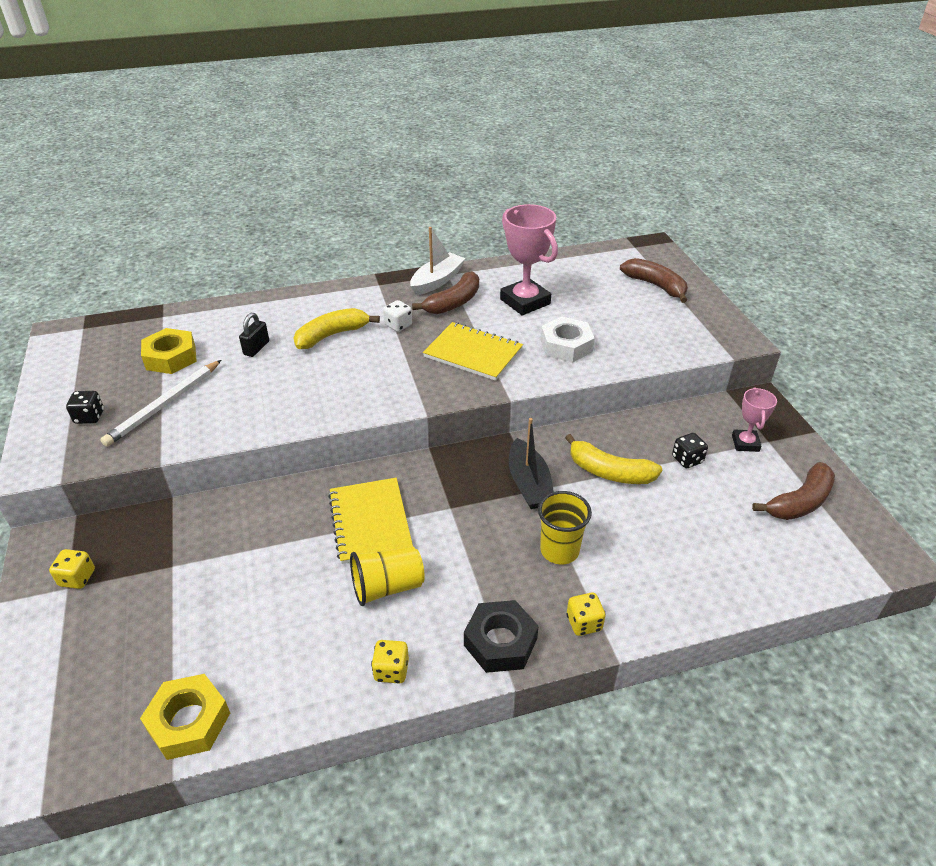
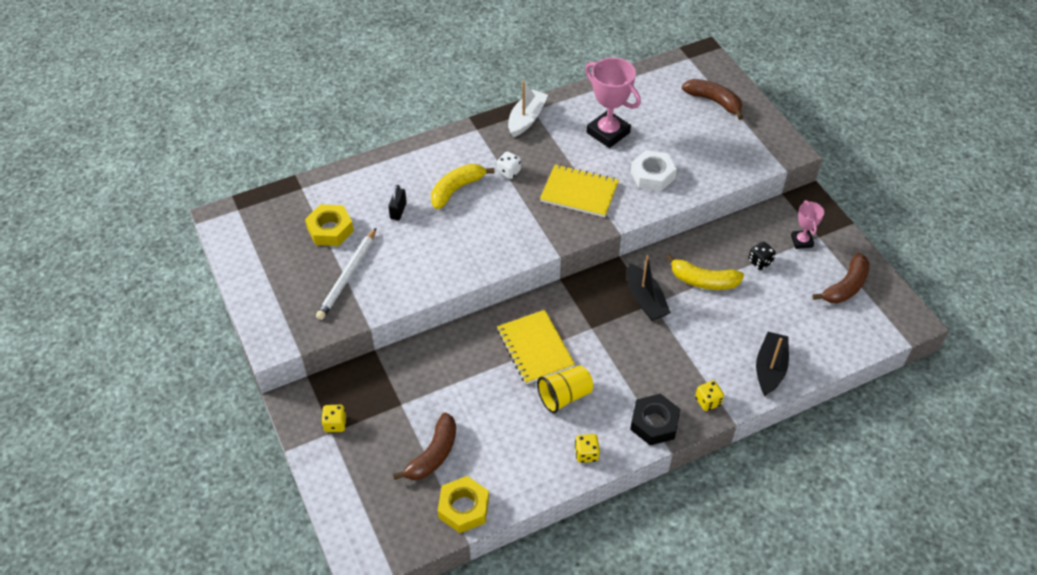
camera: 10 degrees left, 10 degrees up
black dice [66,391,104,424] -> none
brown banana [412,271,479,314] -> brown banana moved to [393,413,456,480]
yellow cup [538,491,592,564] -> none
none -> black boat [756,332,789,396]

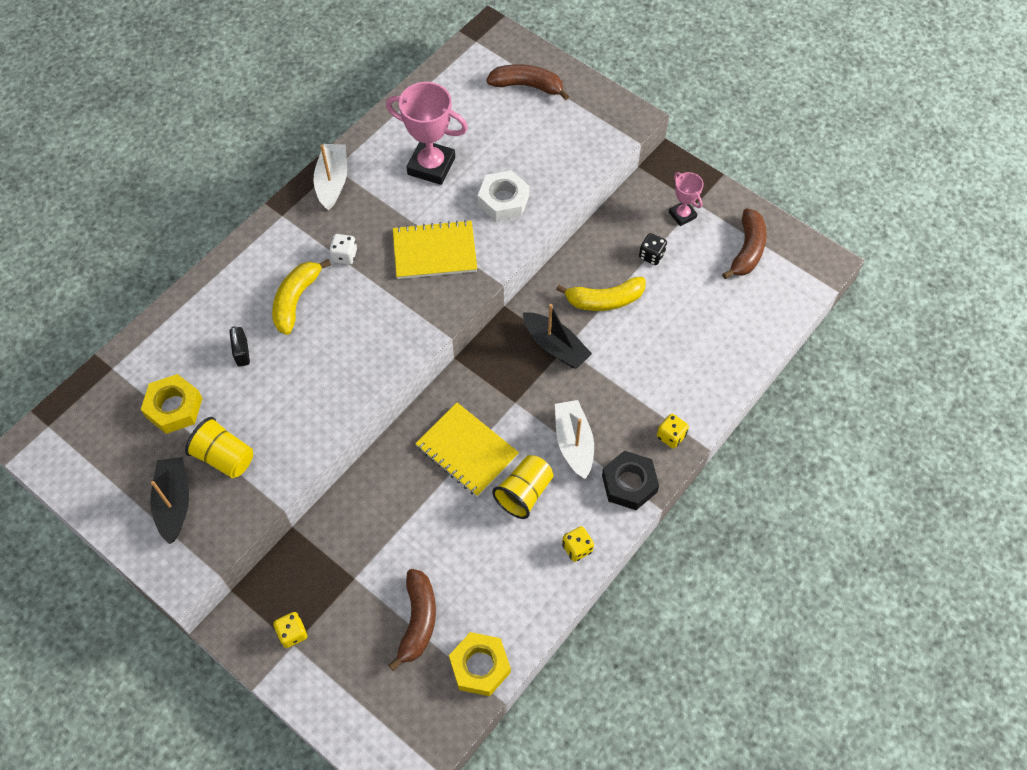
camera: 25 degrees left, 10 degrees up
white pencil [316,228,376,320] -> yellow cup [185,417,253,478]
black boat [756,332,789,396] -> black boat moved to [150,457,189,544]
none -> white boat [555,400,594,479]

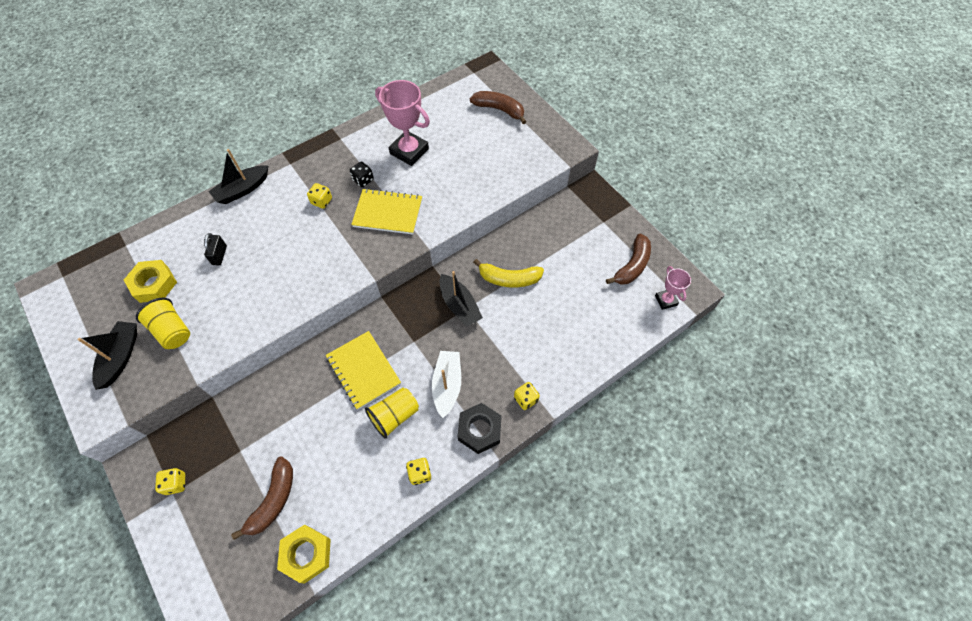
camera: 15 degrees right, 0 degrees up
yellow banana [272,259,331,335] -> none
white boat [314,144,347,211] -> none
white dice [329,234,357,264] -> yellow dice [307,183,332,209]
white nut [478,170,529,221] -> none
black dice [639,233,667,265] -> black dice moved to [350,161,374,187]
pink trophy [669,172,704,226] -> pink trophy moved to [655,266,691,310]
none -> black boat [208,149,268,204]

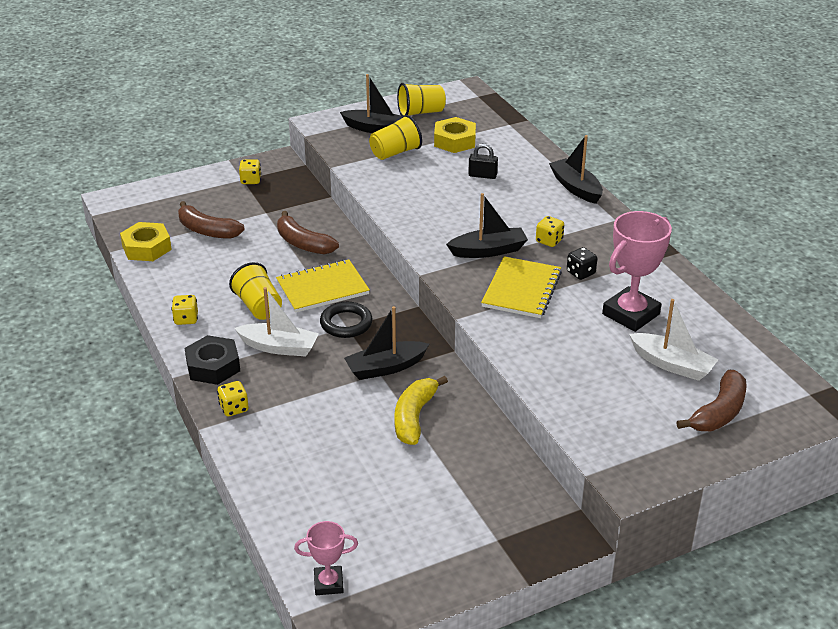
camera: 100 degrees right, 25 degrees down
brown banana [606,234,651,285] -> brown banana moved to [277,211,339,255]
none -> black ring [320,302,373,338]
none -> yellow cup [397,83,446,116]
none -> black boat [446,193,528,258]
none -> white boat [629,299,718,381]

